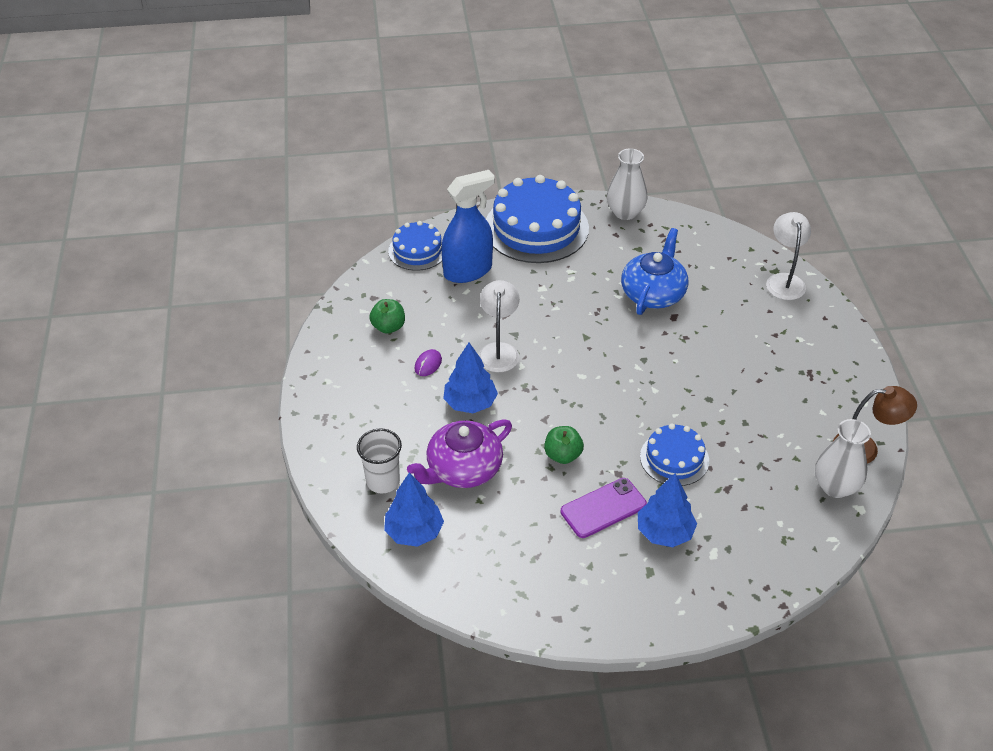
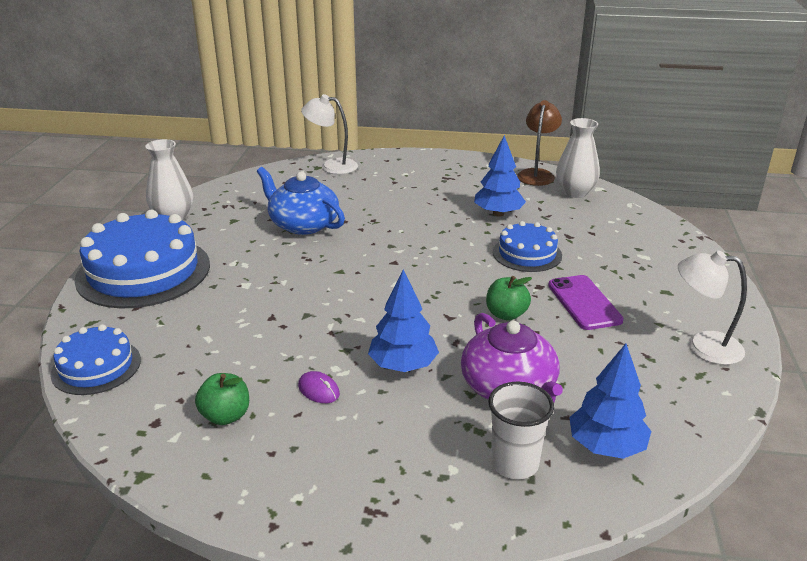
camera: 75 degrees left, 15 degrees down
blue spray bottle [442,170,495,283] -> none
white lamp [478,280,520,373] -> white lamp moved to [678,251,747,365]
blue tree [638,473,697,547] -> blue tree moved to [474,135,526,217]

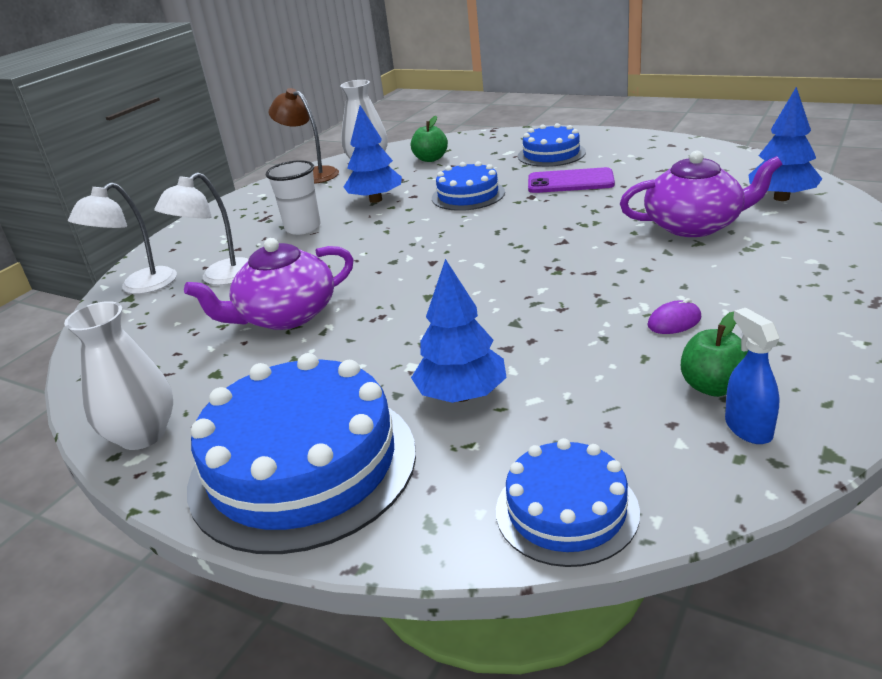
camera: 65 degrees left, 0 degrees up
blue teapot [257,167,345,235] -> purple teapot [184,238,354,330]
blue tree [368,269,439,372] -> blue tree moved to [411,259,507,403]
green apple [486,276,532,321] -> green apple moved to [411,116,448,162]
white cup [488,382,554,479] -> white cup moved to [266,160,321,235]
white lamp [678,251,747,365] -> white lamp moved to [154,172,249,285]
none -> blue cake [518,123,586,167]
none -> blue spray bottle [725,308,780,444]

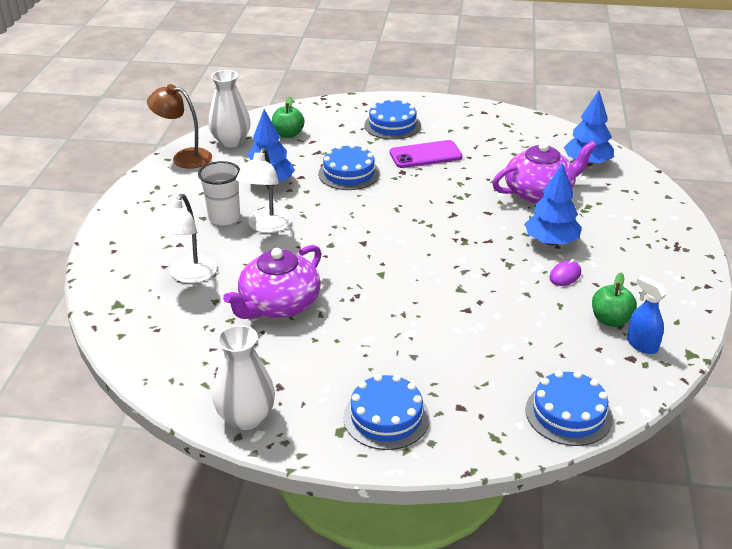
camera: 25 degrees left, 5 degrees up
white lamp [68,182,177,294] -> white lamp moved to [236,148,292,233]
blue cake [187,353,416,554] -> blue cake [343,374,430,450], size x0.55
blue tree [411,259,507,403] -> blue tree moved to [525,163,582,246]

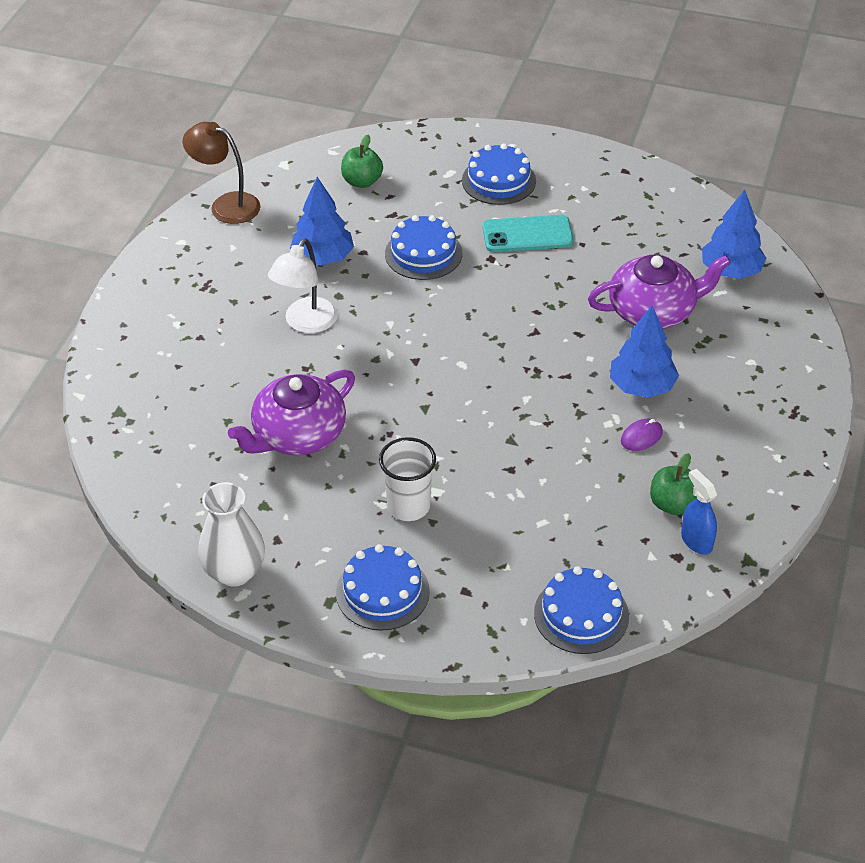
camera: 10 degrees right, 10 degrees up
white lamp [150,194,217,283] -> none
white cup [198,161,240,226] -> white cup moved to [379,437,436,521]
white vase [208,70,251,147] -> none
purple phone [390,140,462,168] -> turquoise phone [483,215,574,252]

